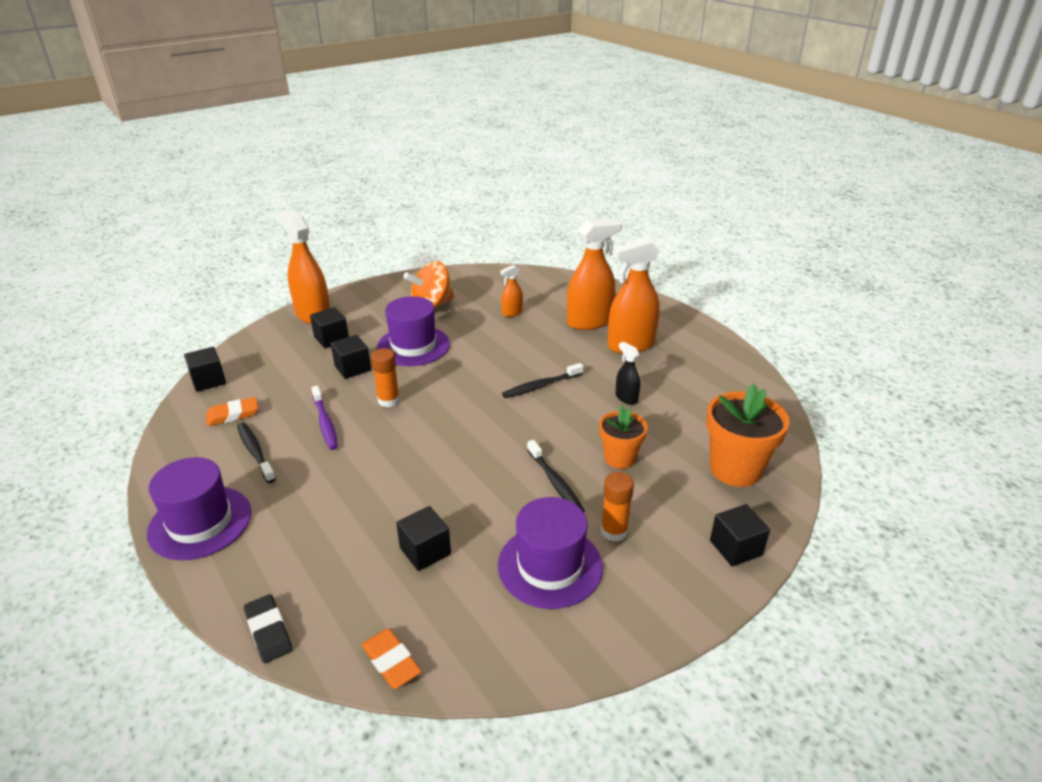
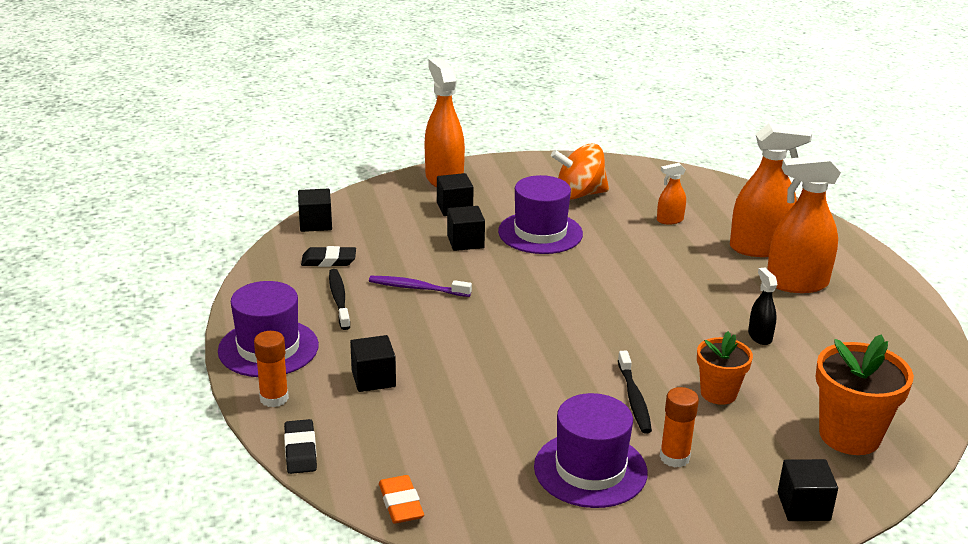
camera: 20 degrees right, 5 degrees down
orange eraser [206,397,258,426] -> black eraser [301,246,356,267]
purple toothbrush [312,386,338,450] -> purple toothbrush turned 105 degrees clockwise [369,276,472,297]
orange glue stick [371,348,400,407] -> orange glue stick moved to [254,331,289,407]
black cube [396,506,451,571] -> black cube moved to [350,335,396,392]
black toothbrush [502,363,584,398] -> none

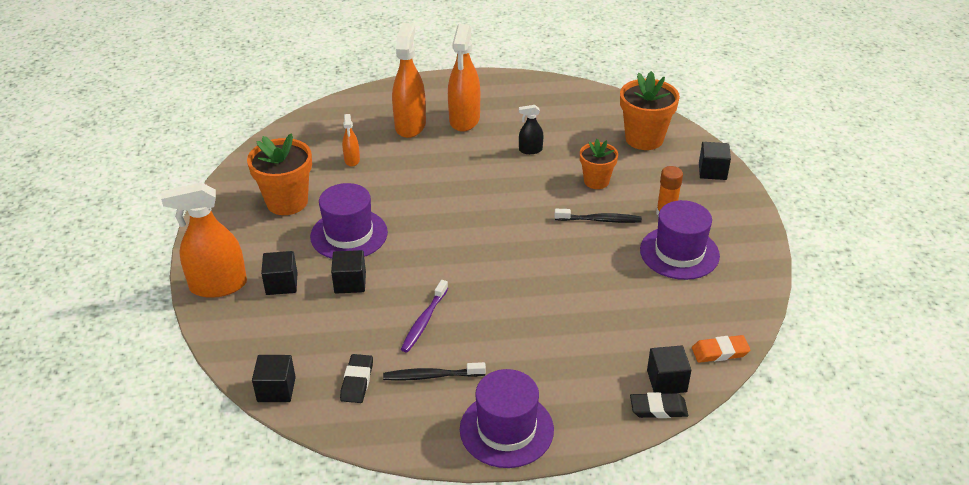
camera: 80 degrees left, 10 degrees up
orange glue stick [254,331,289,407] -> none
black cube [350,335,396,392] -> black cube moved to [647,345,691,394]
orange spinning top [551,144,609,200] -> orange flower pot [247,133,312,215]

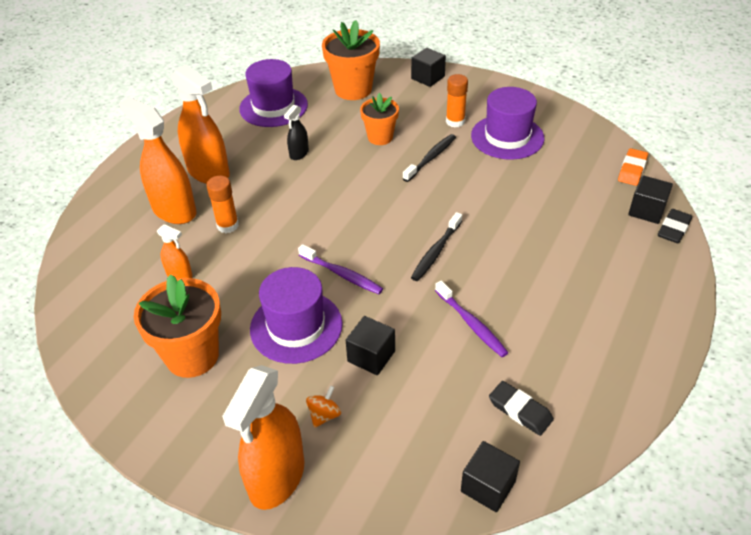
camera: 55 degrees left, 5 degrees up
black cube [261,251,297,295] -> orange spinning top [306,386,341,428]
black toothbrush [383,362,486,381] -> black toothbrush moved to [411,212,462,281]
purple hat [460,369,554,468] -> purple hat moved to [239,59,308,127]
none -> orange glue stick [207,176,239,233]
none -> purple toothbrush [298,244,383,294]

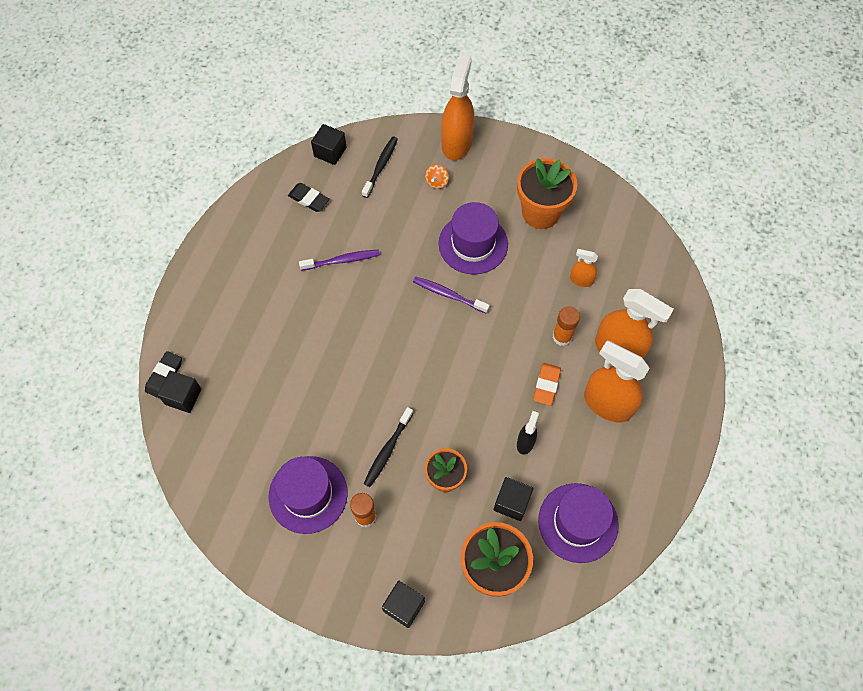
camera: 170 degrees right, 20 degrees up
black cube [346,316,395,375] -> black cube moved to [494,477,534,521]
black toothbrush [411,212,462,281] -> black toothbrush moved to [362,136,398,198]
purple toothbrush [435,280,509,357] -> purple toothbrush turned 120 degrees clockwise [299,250,380,271]
orange eraser [618,148,648,186] -> orange eraser moved to [533,363,561,405]

